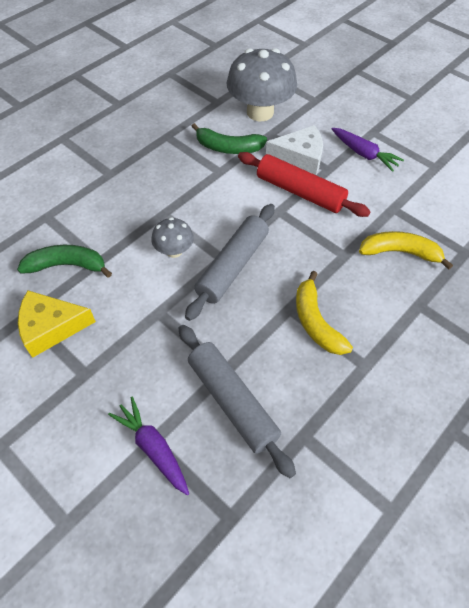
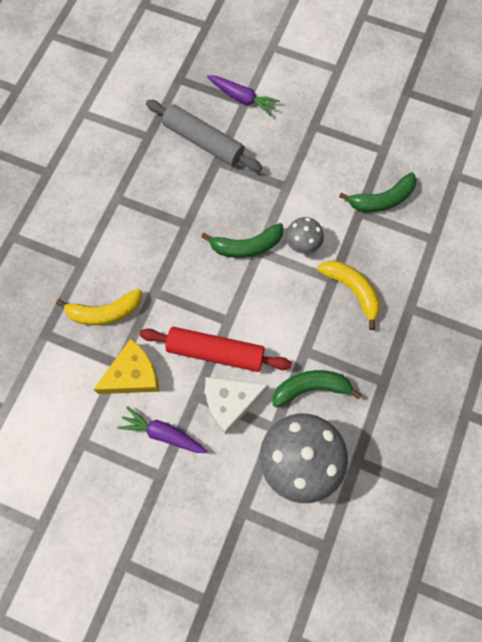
camera: 160 degrees right, 15 degrees up
yellow cheese [18,290,96,358] -> yellow cheese moved to [93,339,159,394]
grey rolling pin [185,204,275,321] -> green banana [201,223,283,258]
yellow banana [296,271,353,355] -> yellow banana moved to [318,260,380,330]

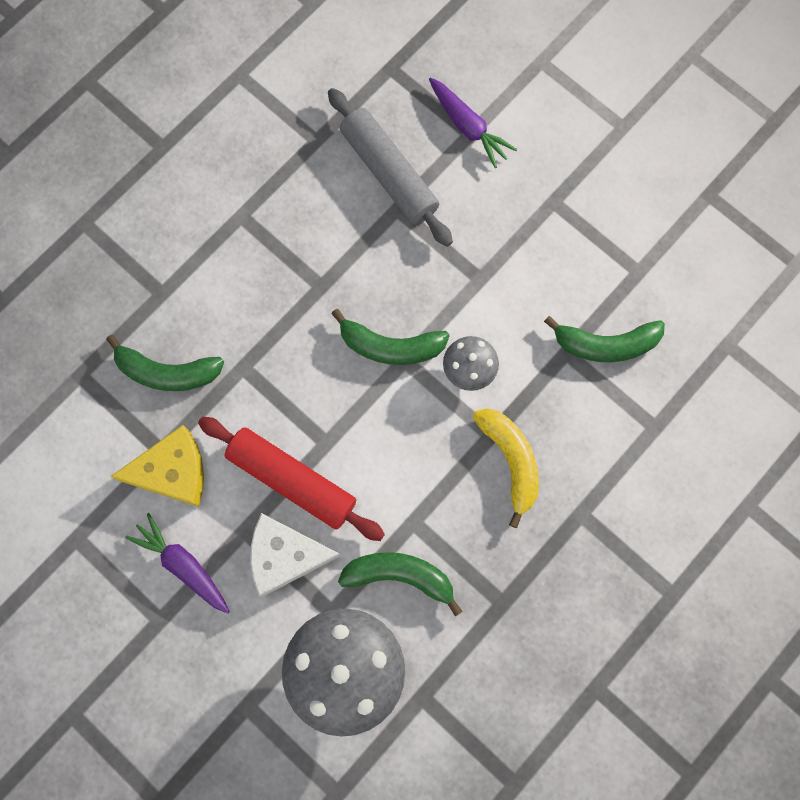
camera: 20 degrees right, 5 degrees up
yellow banana [56,289,142,325] -> green banana [106,335,224,391]

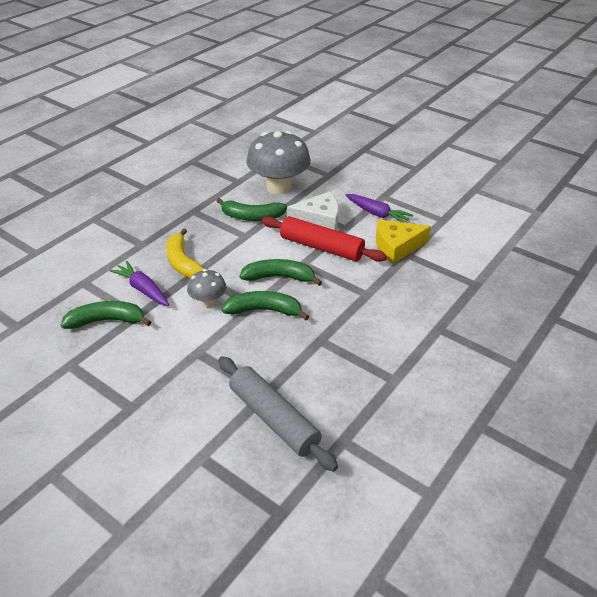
camera: 175 degrees right, 35 degrees down
green banana [106,335,224,391] -> green banana moved to [240,259,322,286]
purple carrot [429,77,518,168] -> purple carrot moved to [109,261,169,306]

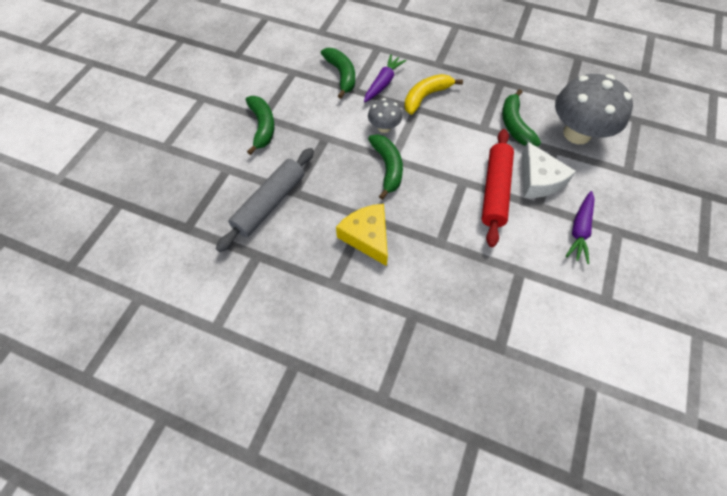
camera: 75 degrees right, 20 degrees up
green banana [240,259,322,286] -> green banana moved to [246,96,275,155]
yellow cheese [376,219,431,264] -> yellow cheese moved to [336,204,388,266]

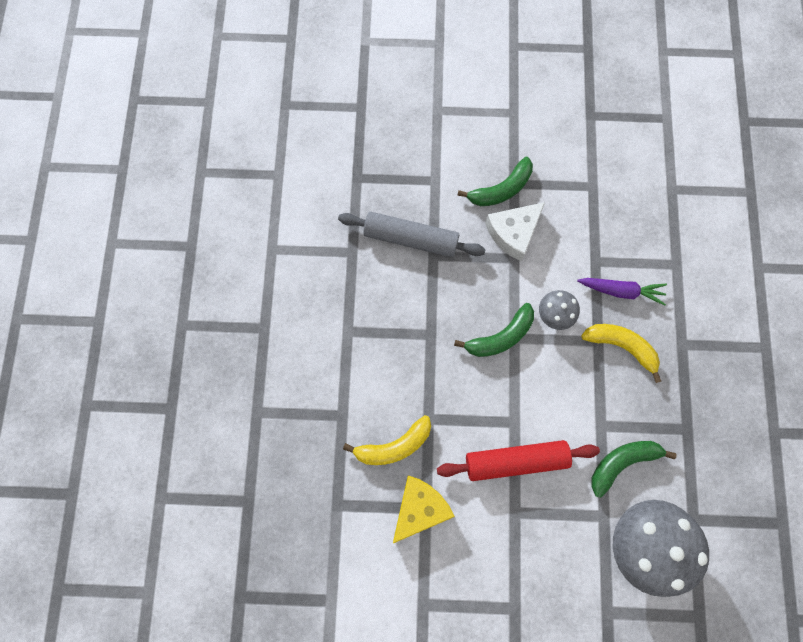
camera: 70 degrees right, 15 degrees up
green banana [321,48,355,99] -> none
yellow cheese [336,204,388,266] -> yellow cheese moved to [393,475,455,543]
white cheese [522,142,576,198] -> white cheese moved to [485,202,545,261]
purple carrot [565,191,595,264] -> none
none -> yellow banana [343,415,431,465]

